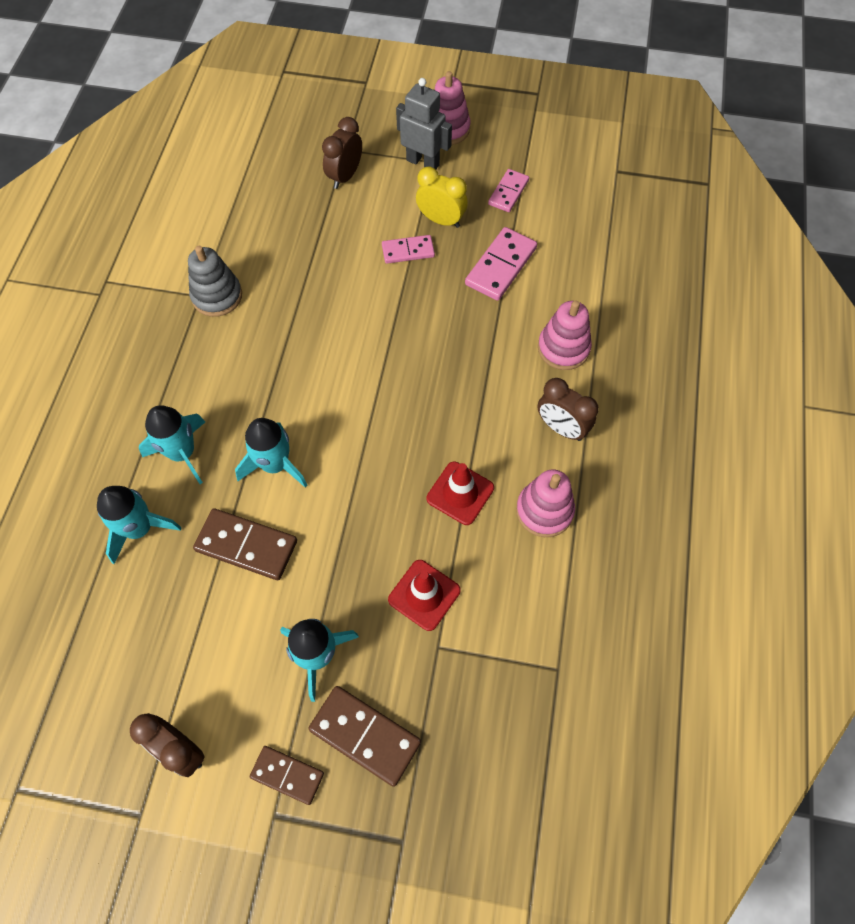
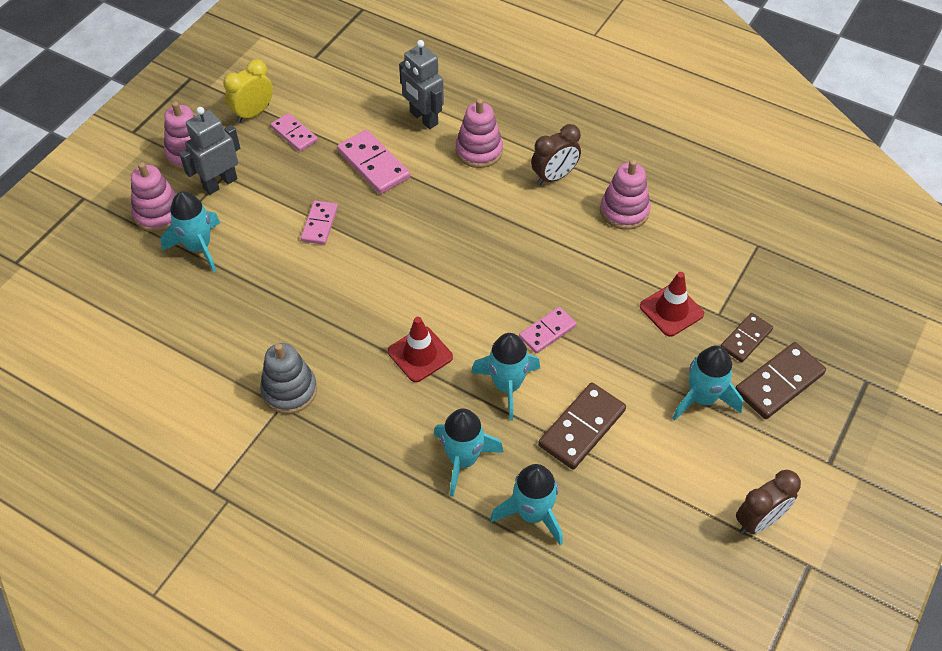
camera: 70 degrees left, 10 degrees down
brown domino [250,746,324,805] -> brown domino moved to [721,313,773,362]
brown clock [322,117,362,189] -> turquoise rocket [161,191,220,272]
yellow clock [416,167,468,228] -> yellow clock moved to [223,59,273,123]
red traffic cone [426,462,494,525] -> red traffic cone moved to [388,317,453,382]
none -> pink stacking toy [131,162,177,232]
none -> grey robot [399,40,444,129]
none -> pink domino [519,307,577,354]

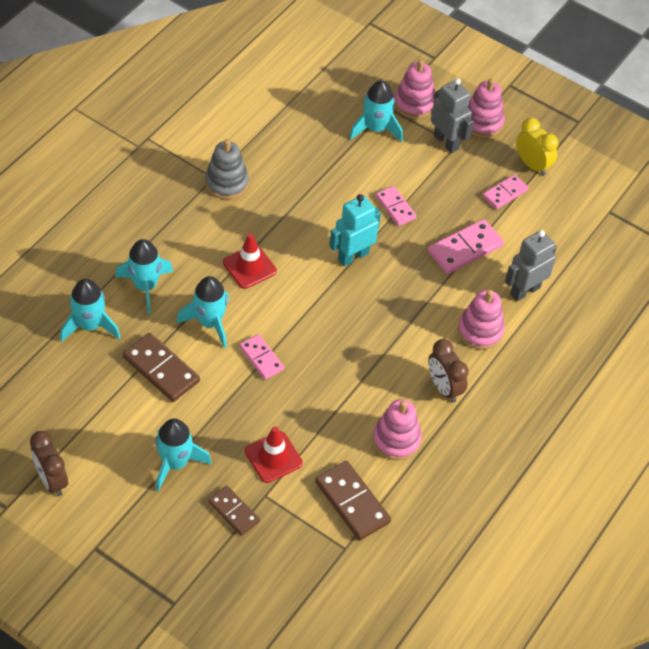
camera: 90 degrees right, 0 degrees up
pink domino [301,200,338,245] -> pink domino turned 45 degrees clockwise [376,186,417,226]
brown domino [736,342,826,419] -> brown domino moved to [315,461,391,540]
none -> turquoise robot [329,194,381,266]

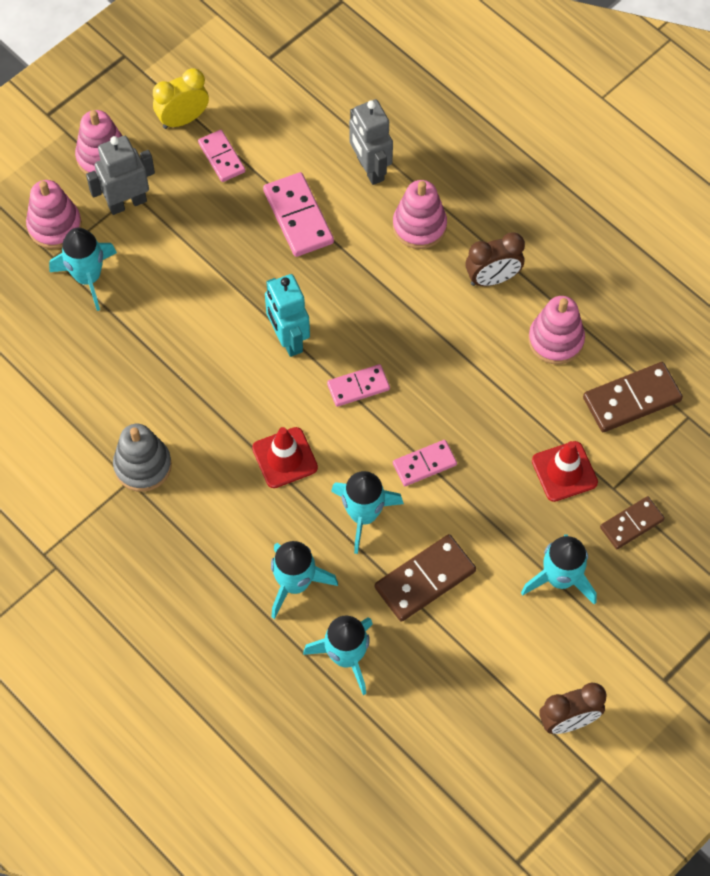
camera: 75 degrees left, 10 degrees up
pink domino [376,186,417,226] -> pink domino moved to [327,364,390,407]

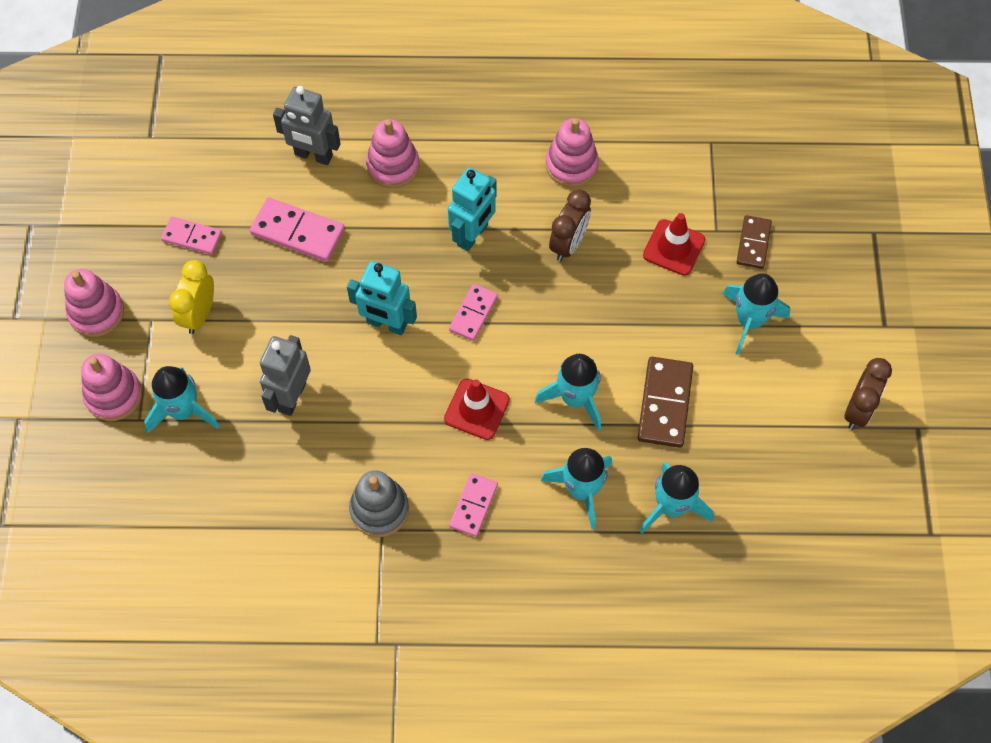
camera: 45 degrees left, 0 degrees up
grey robot [86,136,155,215] -> grey robot moved to [260,335,311,416]
yellow clock [153,68,209,129] -> yellow clock moved to [169,260,214,334]
pink domino [393,440,457,486] -> pink domino moved to [449,473,498,537]
brown clock [466,232,525,286] -> brown clock moved to [549,190,591,261]
brown domino [583,362,683,432] -> none
none -> turquoise robot [448,167,497,251]

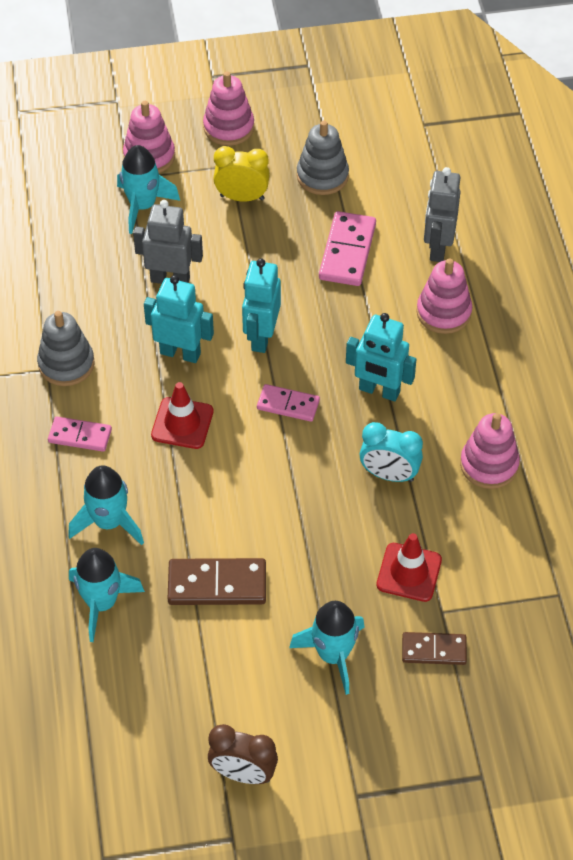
camera: 80 degrees right, 10 degrees down
pink domino [161,217,222,255] -> grey stacking toy [297,121,349,195]
turquoise rocket [535,354,601,431] -> none
brown clock [549,190,591,261] -> turquoise clock [360,422,423,482]
none -> turquoise robot [144,275,214,363]

